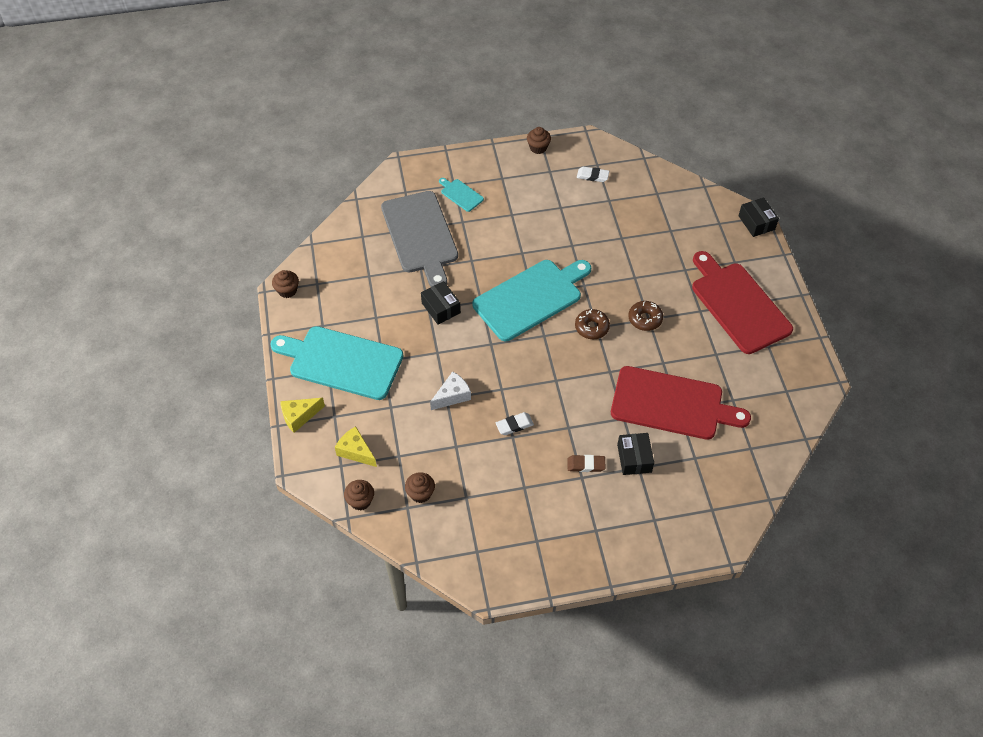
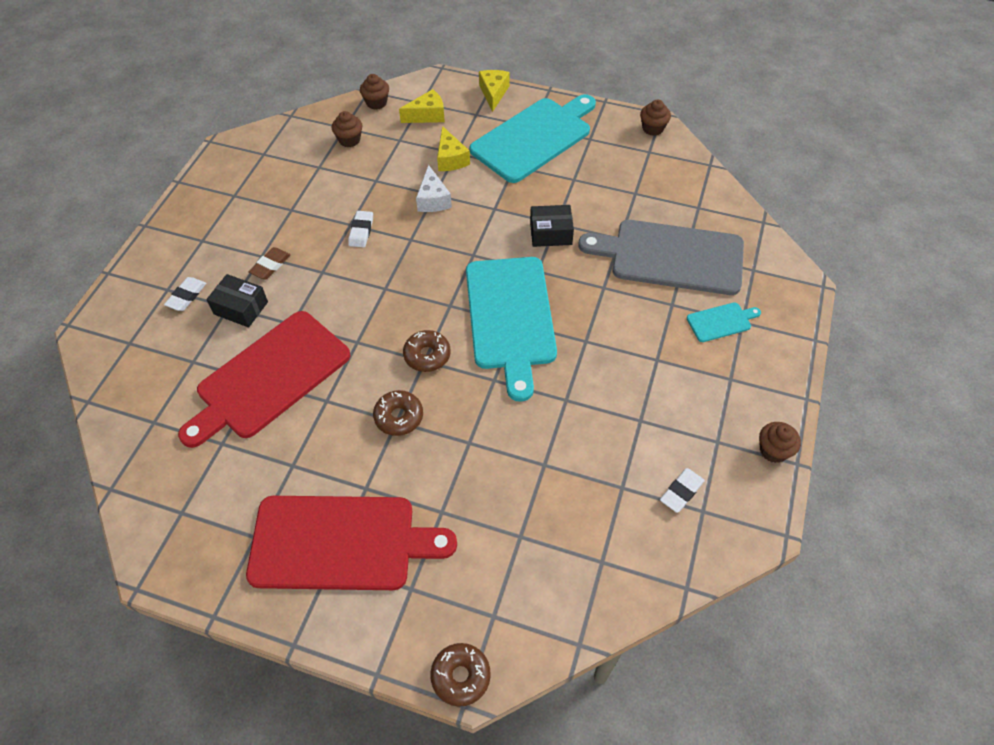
camera: 120 degrees right, 0 degrees up
black box [739,197,779,237] -> brown donut [430,643,491,706]
none -> white eraser [164,277,206,311]
none -> yellow cheese [437,126,470,171]

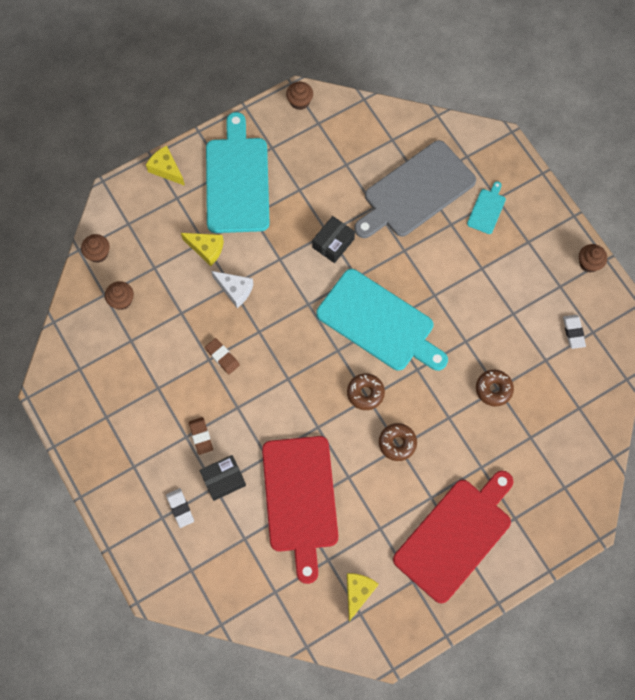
camera: 50 degrees left, 15 degrees up
white eraser [348,211,373,247] -> brown eraser [205,338,240,374]
yellow cheese [399,89,445,123] -> yellow cheese moved to [347,573,379,621]
brown donut [430,643,491,706] -> brown donut moved to [476,370,514,406]

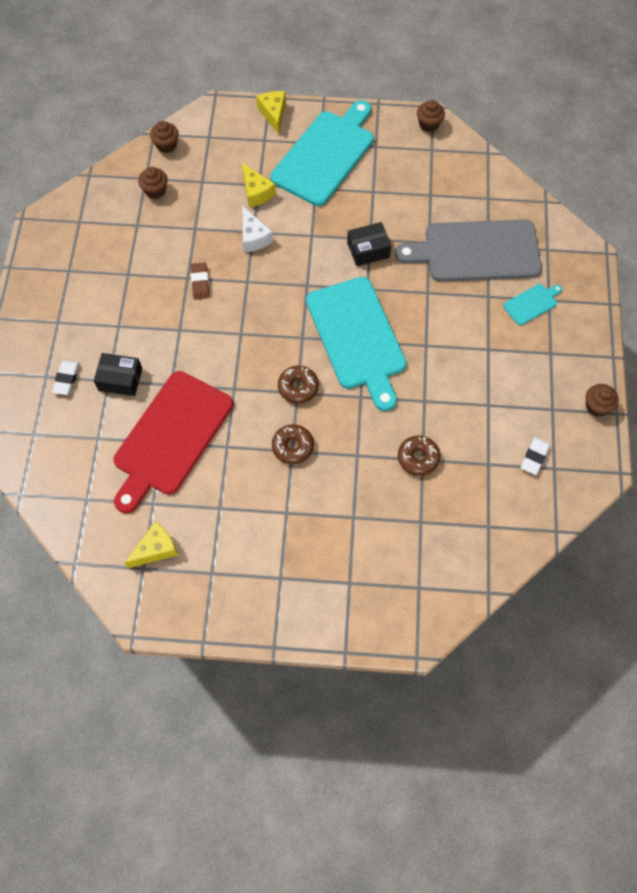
camera: 35 degrees right, 5 degrees down
brown eraser [189,417,213,455] -> none
red cutting board [393,470,513,603] -> none

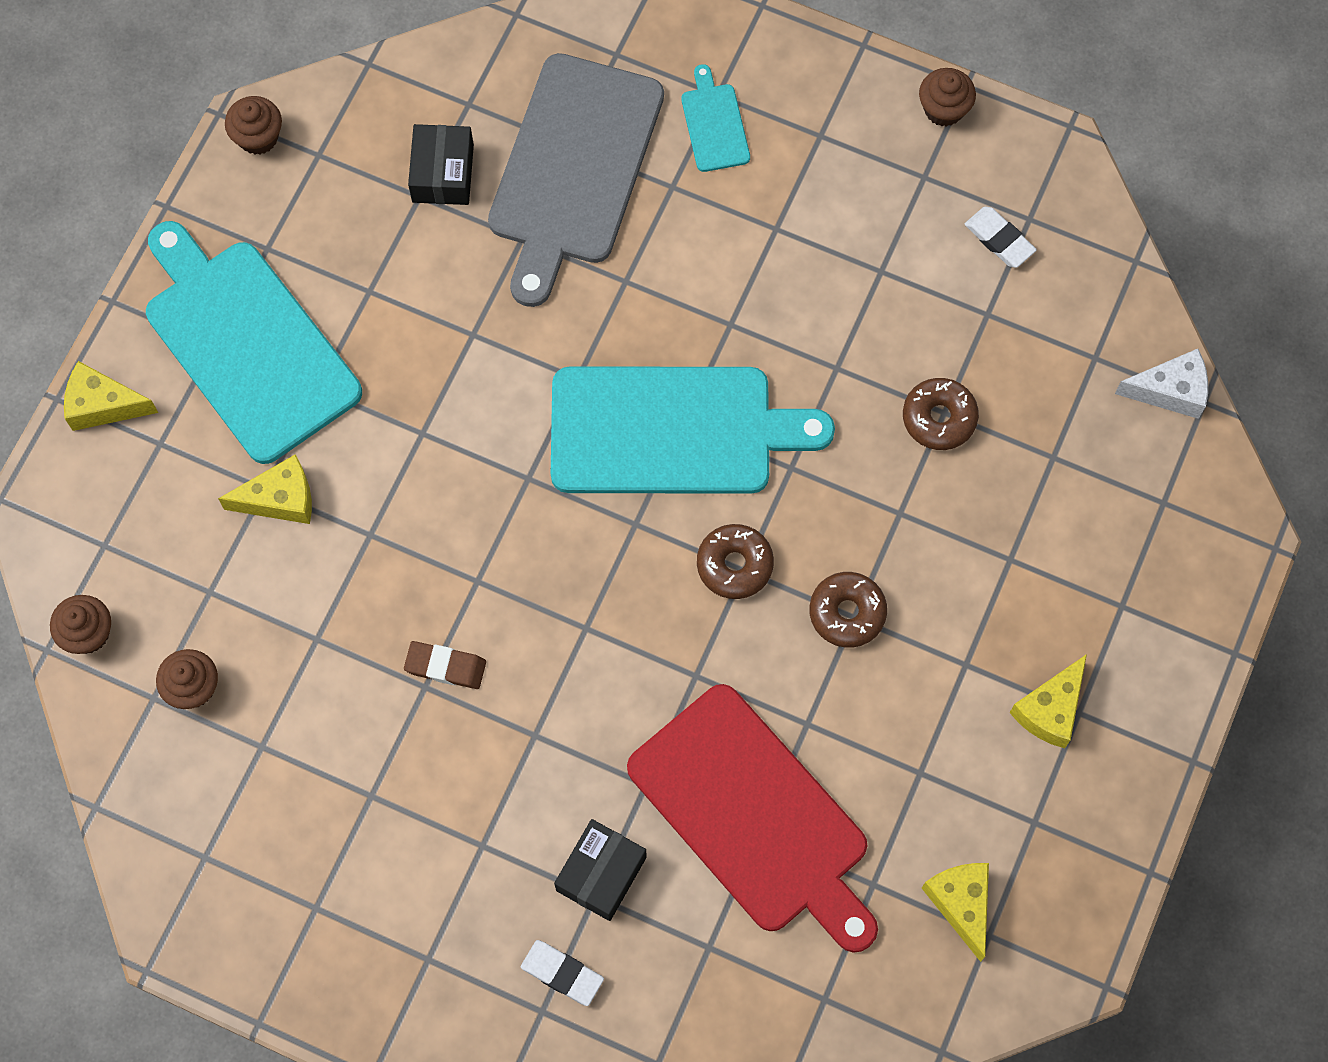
camera: 70 degrees left, 5 degrees up
white cheese [243,206,273,252] -> white cheese moved to [1115,349,1208,419]
black box [347,222,391,266] -> black box moved to [408,124,474,205]
none -> yellow cheese [1010,654,1087,748]

